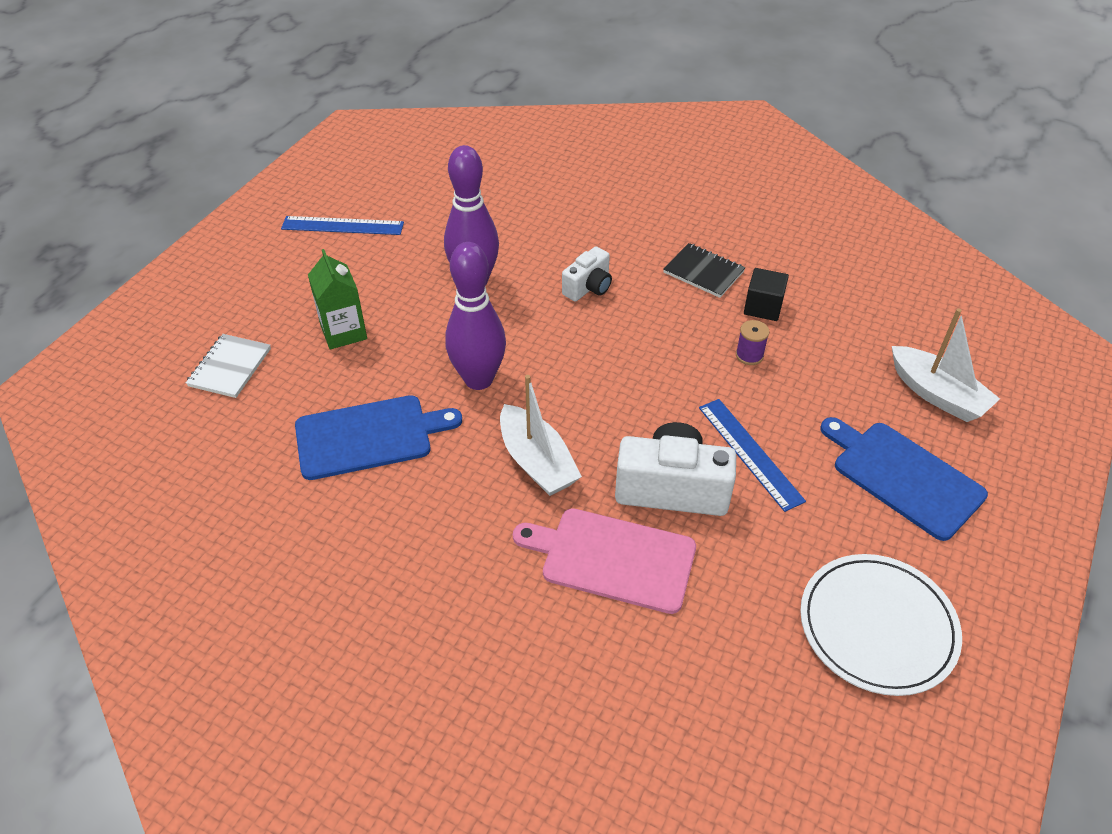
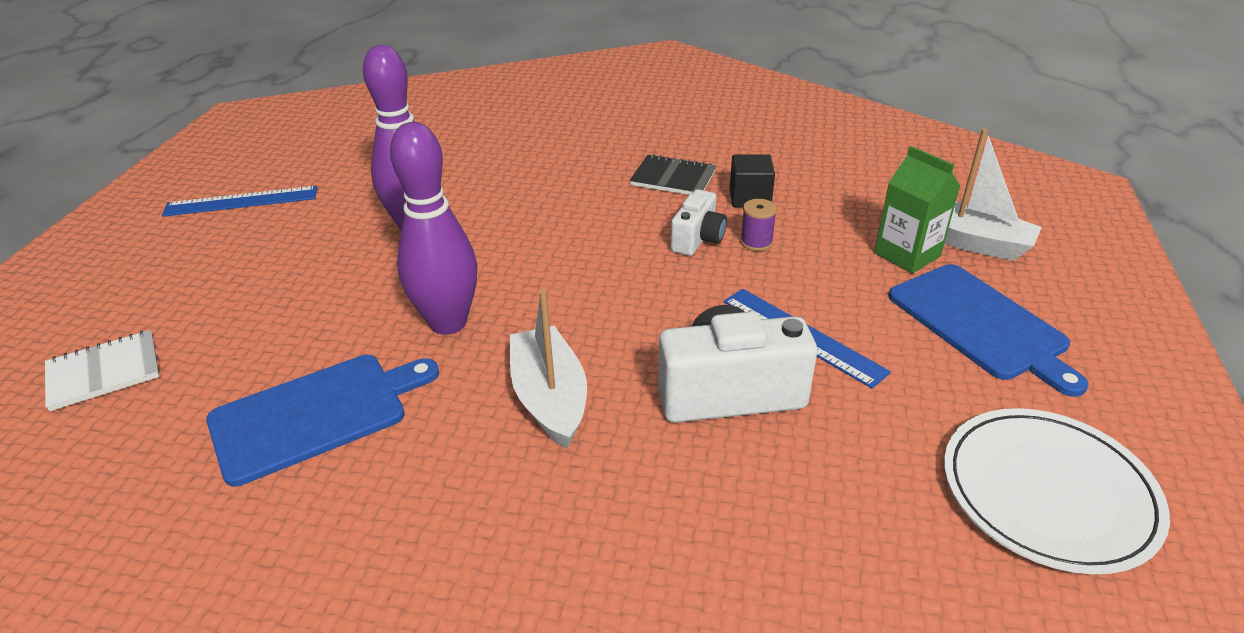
camera: 15 degrees left, 10 degrees down
white notebook [186,334,271,398] -> white notebook turned 60 degrees clockwise [45,330,159,411]
green carton [308,249,367,349] -> green carton moved to [874,146,960,273]
white boat [500,375,582,496] -> white boat turned 150 degrees counterclockwise [510,289,587,449]
pink cutting board [513,508,696,614] -> none
white camera [562,247,612,301] -> white camera moved to [671,189,727,256]
blue cutting board [820,417,988,541] -> blue cutting board turned 150 degrees counterclockwise [889,264,1088,397]

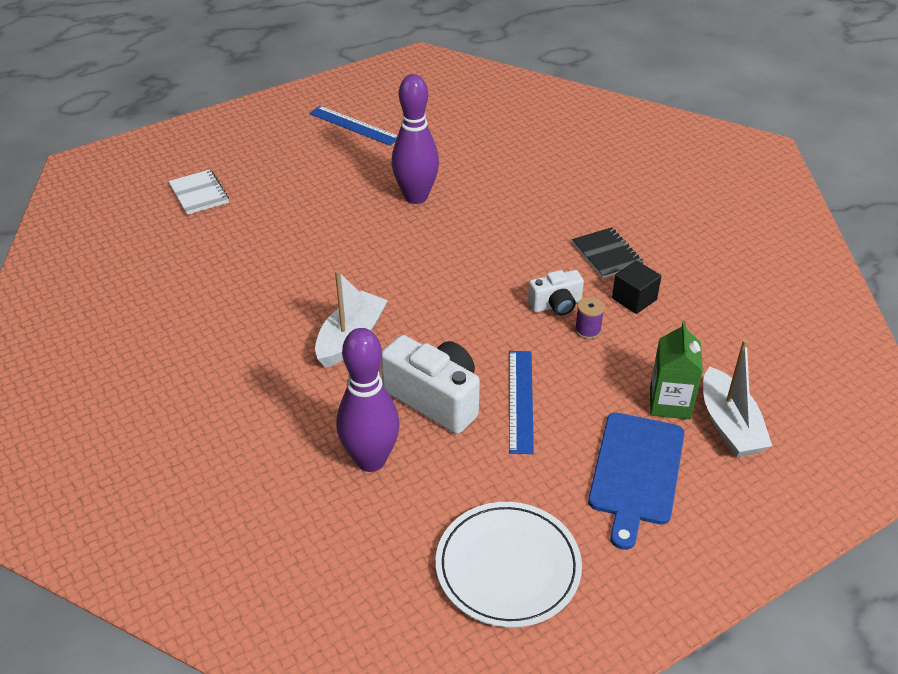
camera: 45 degrees right, 5 degrees up
white notebook [45,330,159,411] -> white notebook turned 45 degrees clockwise [168,169,229,215]
blue cutting board [206,355,439,487] -> none
purple bowling pin [390,122,477,335] -> purple bowling pin moved to [337,328,400,472]

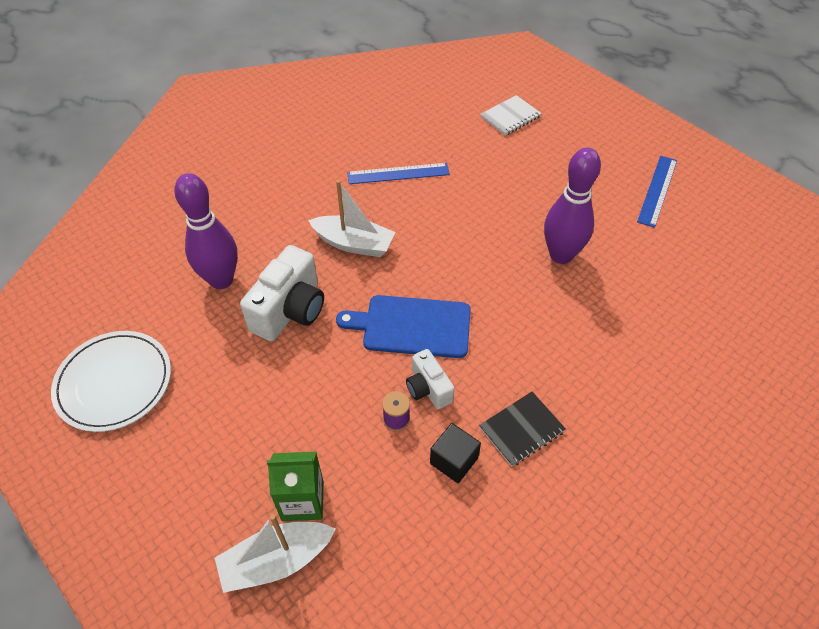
camera: 80 degrees right, 10 degrees up
blue ruler [509,351,534,454] -> blue ruler moved to [347,163,450,184]
blue cutting board [588,413,684,550] -> blue cutting board moved to [336,295,471,358]

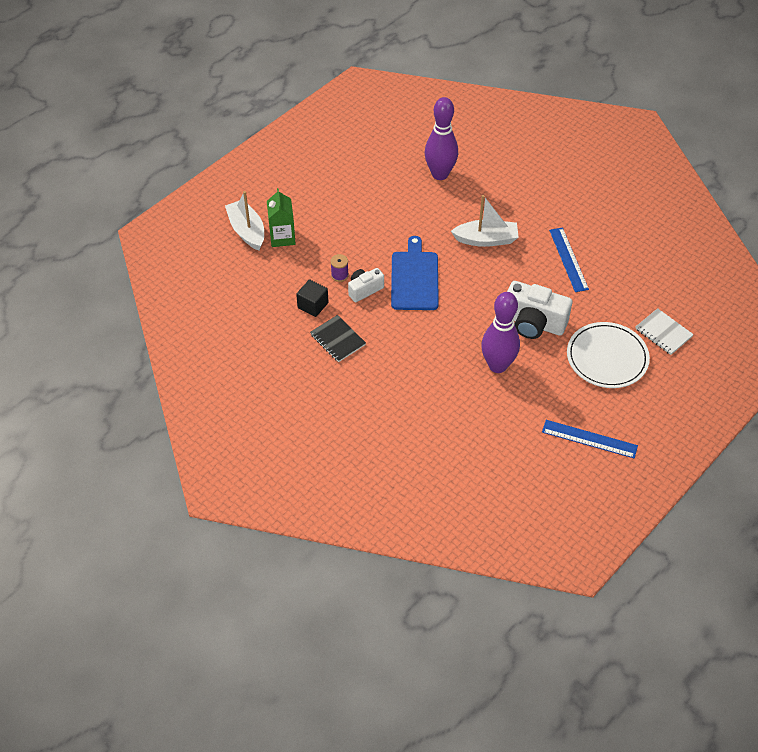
camera: 85 degrees right, 0 degrees up
white plate [51,331,171,432] -> white plate moved to [567,322,650,388]
white camera [240,245,324,341] -> white camera moved to [507,281,572,339]
white boat [308,180,395,257] -> white boat turned 105 degrees counterclockwise [451,195,519,247]

